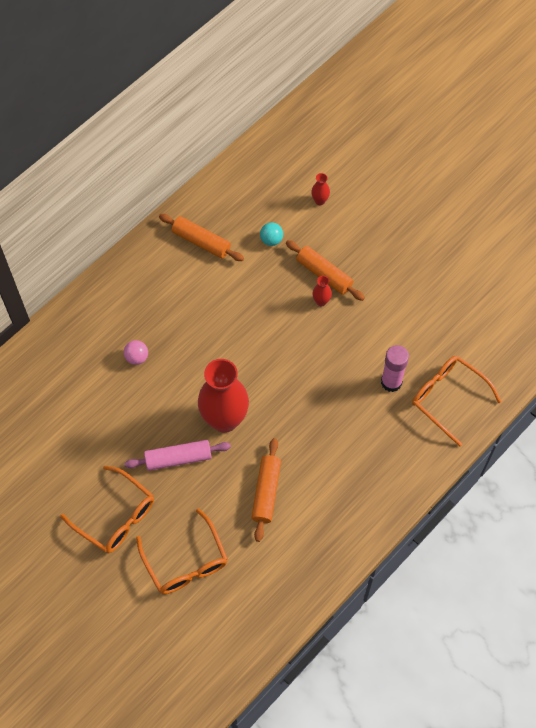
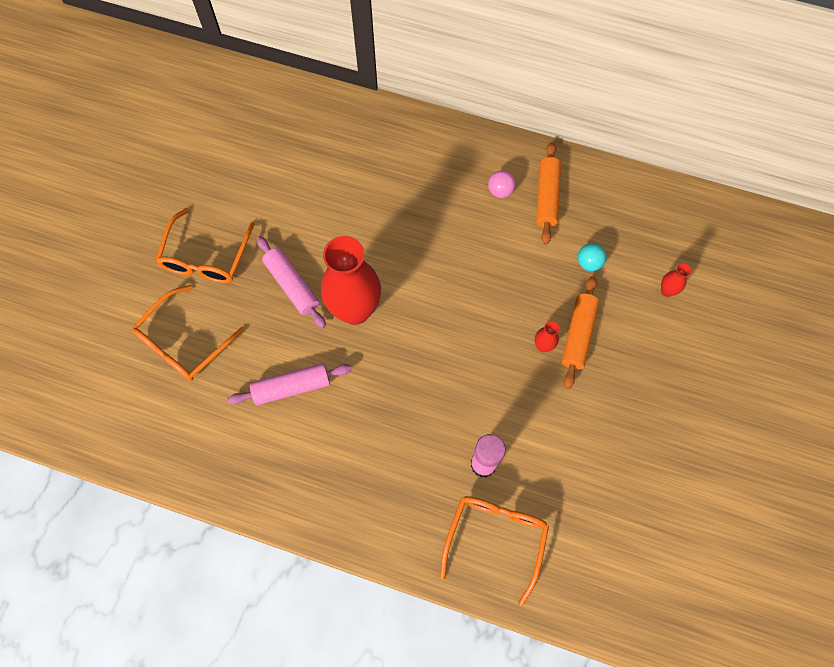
camera: 65 degrees right, 5 degrees up
pink ball [124,340,148,365] -> pink ball moved to [488,170,516,198]
orange rolling pin [251,438,281,542] -> pink rolling pin [227,363,352,405]

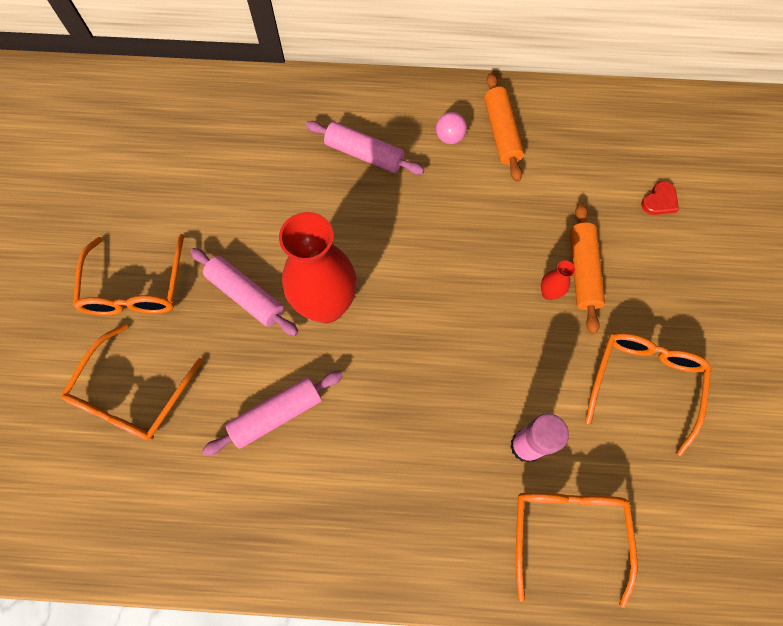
camera: 15 degrees left, 0 degrees up
turquoise ball [578,243,607,271] -> none
red vase [661,263,691,297] -> red heart [641,181,679,215]
none -> pink rolling pin [306,121,425,175]
none -> orange glasses [585,333,711,456]

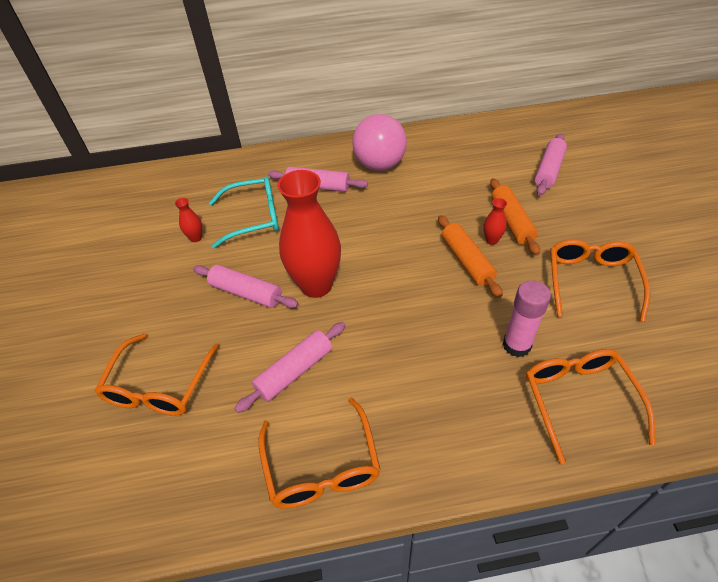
camera: 10 degrees left, 20 degrees down
orange glasses [73,234,184,315] -> orange glasses moved to [258,397,381,509]
pink ball [436,112,467,144] -> pink ball [352,114,407,171], size x2.25
orange rolling pin [484,73,524,182] -> orange rolling pin moved to [438,215,503,298]
red heart [641,181,679,215] -> pink rolling pin [535,133,567,196]
none -> red vase [175,198,202,242]
none -> turquoise glasses [209,177,279,248]

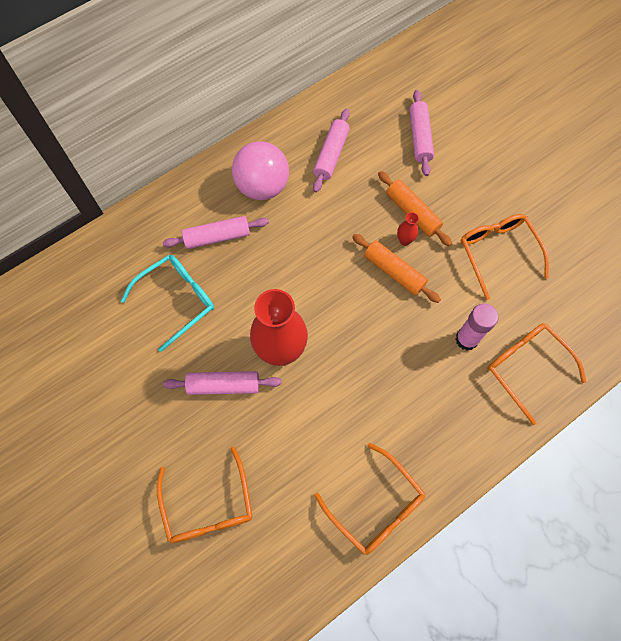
camera: 30 degrees left, 20 degrees up
red vase [175,198,202,242] -> none
pink rolling pin [234,322,346,413] -> pink rolling pin moved to [313,109,350,192]

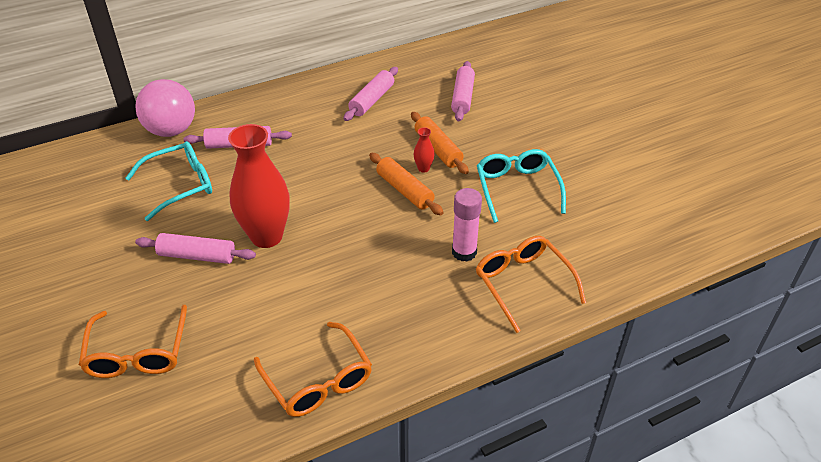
camera: 10 degrees right, 25 degrees down
pink ball [232,141,289,200] -> pink ball moved to [135,79,195,137]
orange glasses [461,214,549,300] -> turquoise glasses [477,149,566,223]

